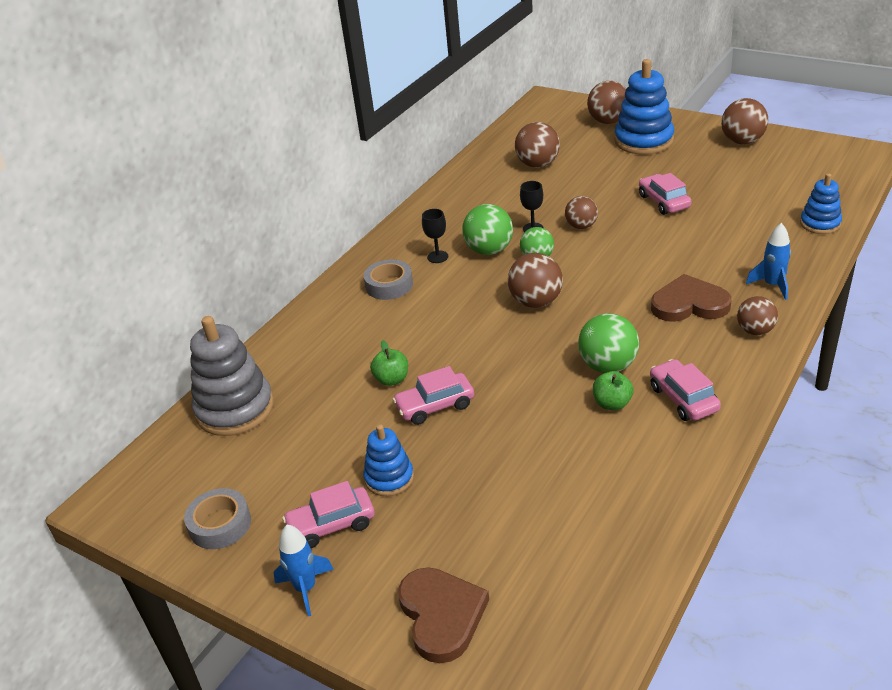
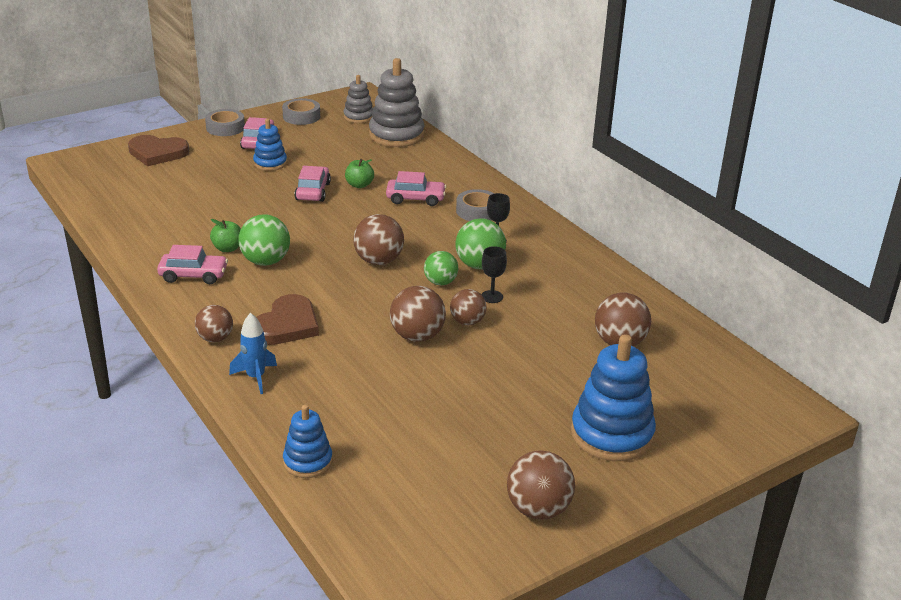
camera: 110 degrees right, 5 degrees down
blue rocket [274,525,334,616] -> grey tape [205,109,245,136]
brown ball [587,81,626,124] -> brown ball moved to [390,286,446,342]
pink car [639,173,691,215] -> pink car moved to [386,171,446,206]
none -> grey stacking toy [344,75,373,123]

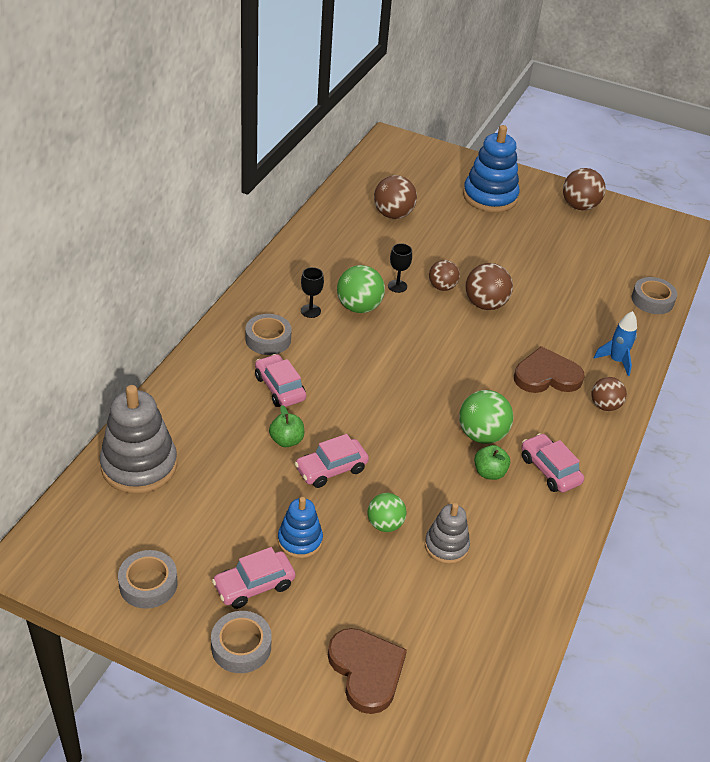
camera: 125 degrees left, 10 degrees up
blue stacking toy [283,405,333,478] -> grey tape [631,277,677,314]
grey stacking toy [344,75,373,123] -> grey stacking toy moved to [425,503,470,564]
brown ball [353,214,404,265] -> none
green ball [424,251,458,285] -> green ball moved to [368,493,406,532]

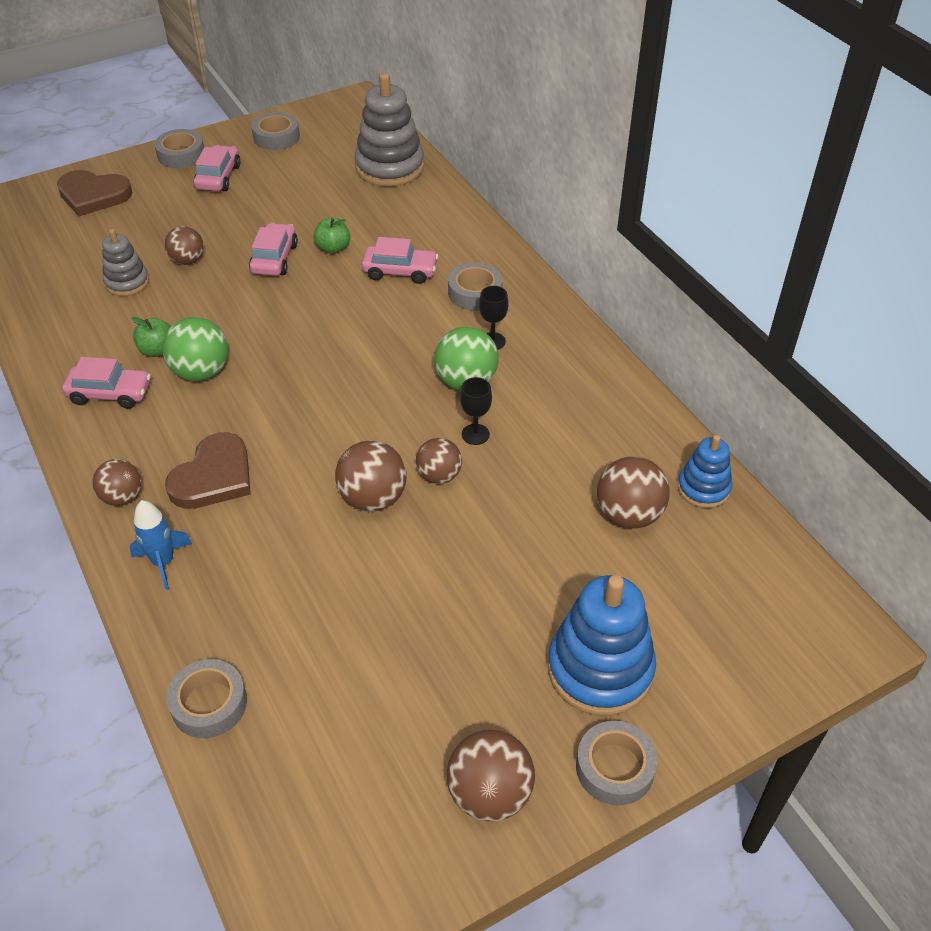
camera: 130 degrees right, 5 degrees up
blue stacking toy [278,497,323,558] -> blue stacking toy moved to [678,435,732,508]
green ball [368,493,406,532] -> brown ball [164,226,204,265]
none -> grey tape [576,721,657,805]

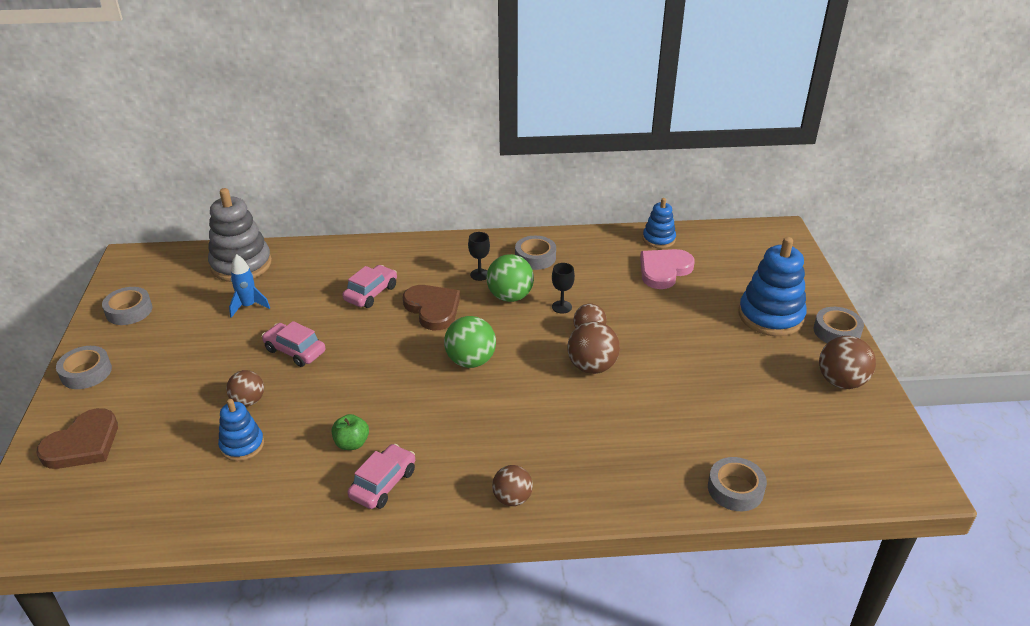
camera: 65 degrees left, 10 degrees down
grey stacking toy [102,229,149,296] -> blue stacking toy [218,399,264,461]
blue rocket [130,500,192,590] -> blue rocket moved to [229,254,270,318]
green ball [163,317,228,381] -> green ball moved to [444,316,496,368]
brown heart [165,432,251,509] -> brown heart moved to [403,285,460,330]
pink car [193,145,241,191] -> none
green apple [314,218,350,254] -> none
grey tape [448,262,503,311] -> grey tape moved to [515,236,556,270]
brown ball [597,456,670,529] -> pink heart [640,249,695,289]

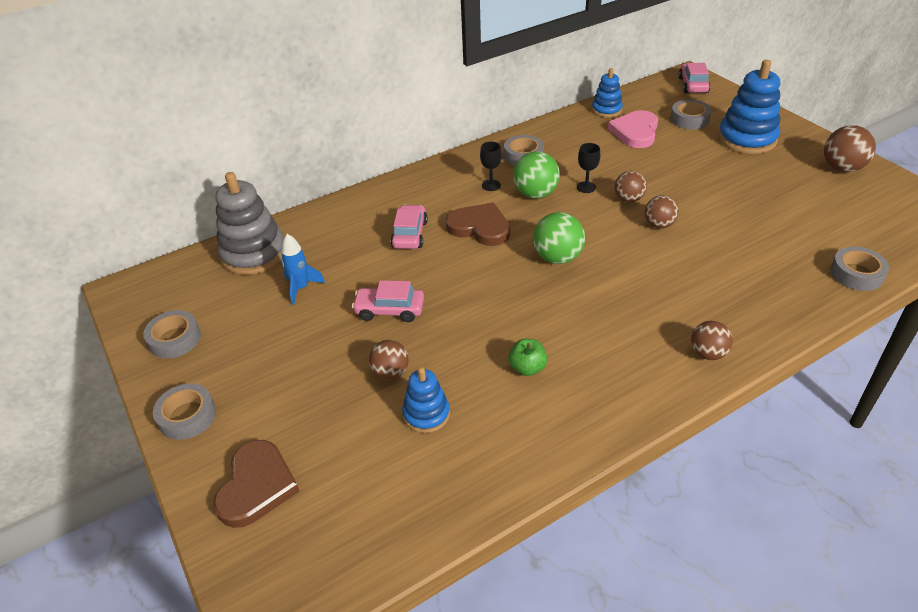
camera: 25 degrees left, 5 degrees up
pink car [348,444,415,509] -> pink car moved to [679,63,710,93]
brown ball [567,321,620,374] -> brown ball [645,195,678,228], size x0.67
grey tape [813,307,864,343] -> grey tape moved to [670,100,711,129]

